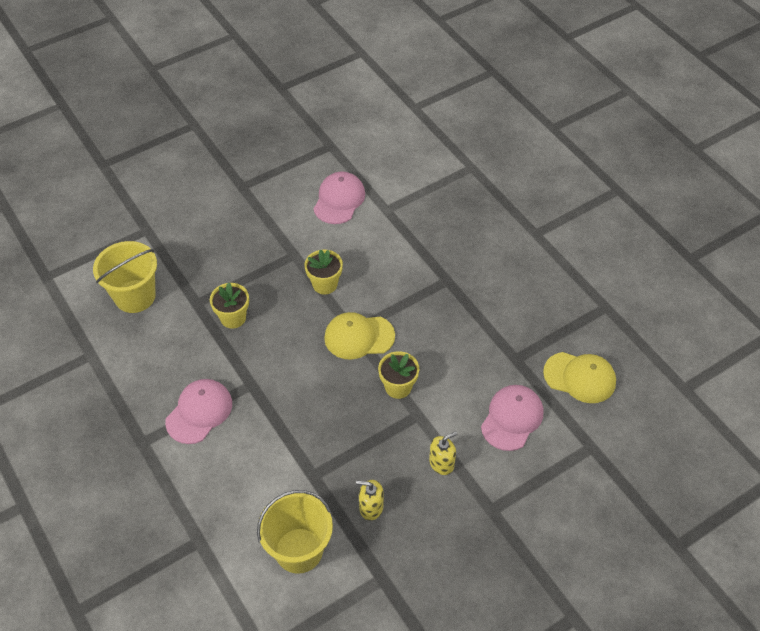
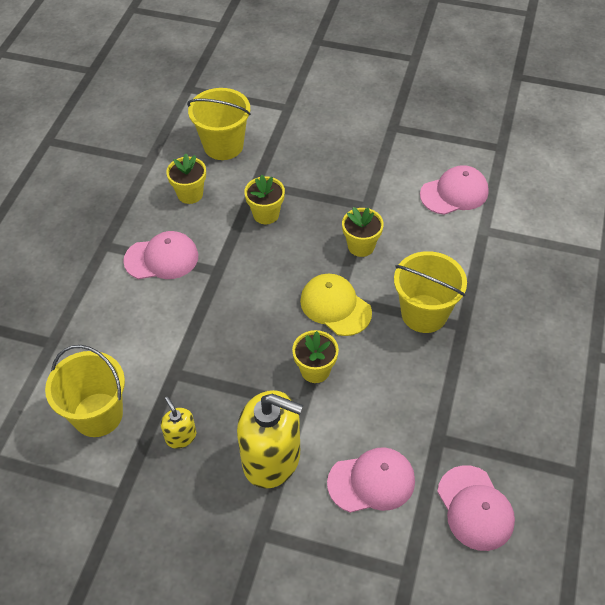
camera: 50 degrees right, 0 degrees up
yellow soap dispenser [429,431,457,475] -> yellow soap dispenser [237,390,303,489], size x2.14
yellow cap [543,352,616,403] -> pink cap [437,465,515,551]
none -> yellow flower pot [166,154,206,204]
none -> yellow bucket [394,251,467,333]

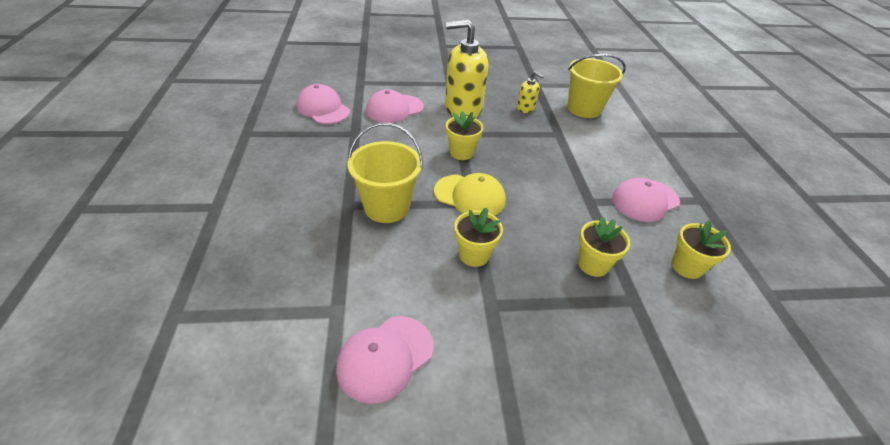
camera: 155 degrees right, 10 degrees down
yellow bucket [187,88,251,160] -> none

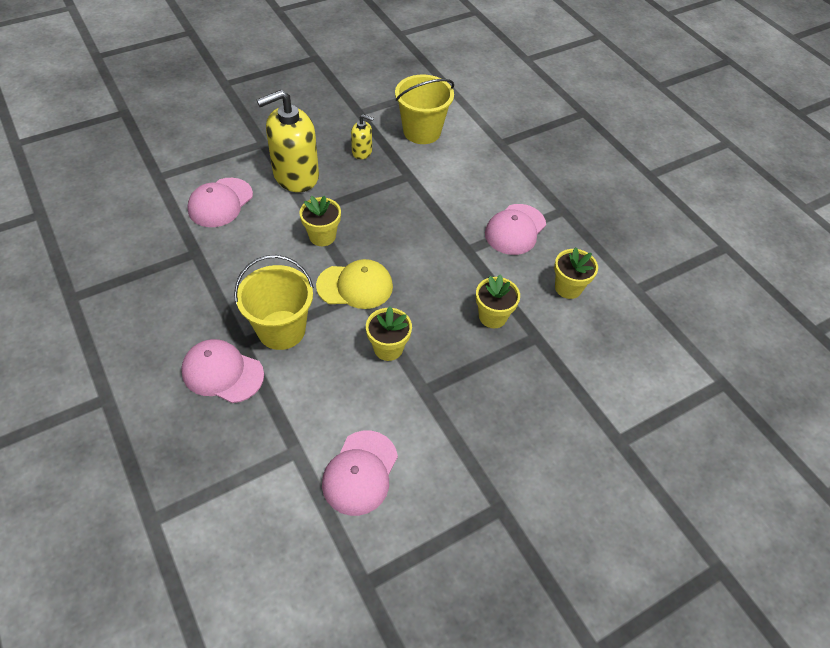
camera: 25 degrees left, 10 degrees up
pink cap [297,84,350,124] -> pink cap moved to [181,339,264,403]

